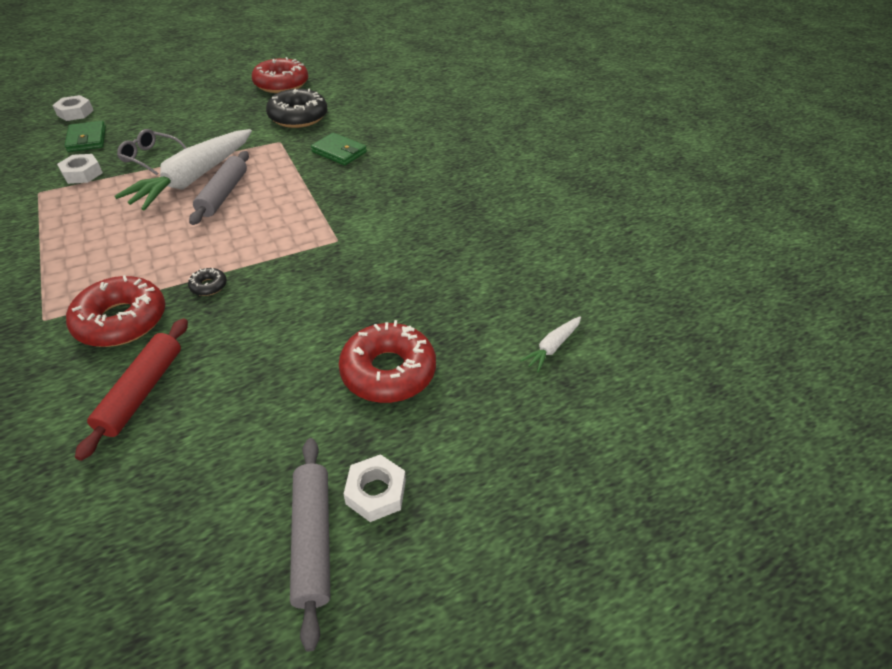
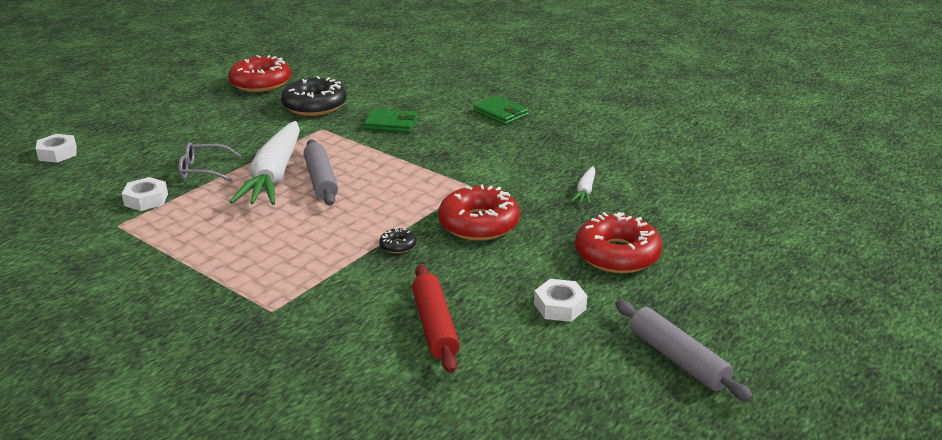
camera: 25 degrees left, 15 degrees down
green wallet [64,121,106,152] -> green wallet moved to [473,96,529,125]
red donut [66,275,165,347] -> red donut moved to [438,185,520,241]
white nut [344,454,406,522] -> white nut moved to [534,279,587,322]
white carrot [520,316,581,372] -> white carrot moved to [571,166,595,204]

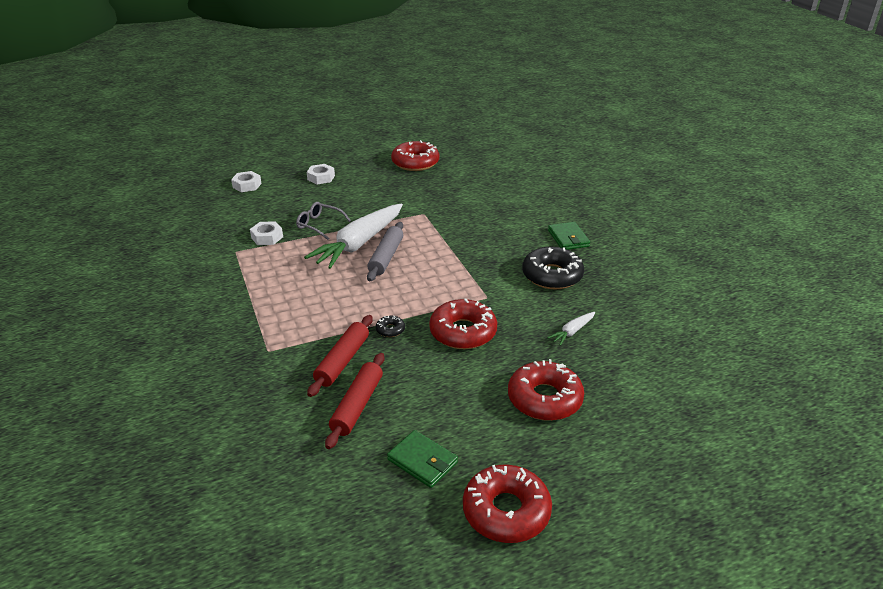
camera: 30 degrees right, 5 degrees up
black donut [281,76,347,116] -> black donut moved to [522,247,584,290]
green wallet [364,109,417,133] -> green wallet moved to [387,430,458,488]
white nut [534,279,587,322] -> white nut moved to [307,164,335,185]
grey rolling pin [615,300,753,402] -> red donut [463,465,552,543]
none -> red rolling pin [307,315,372,397]

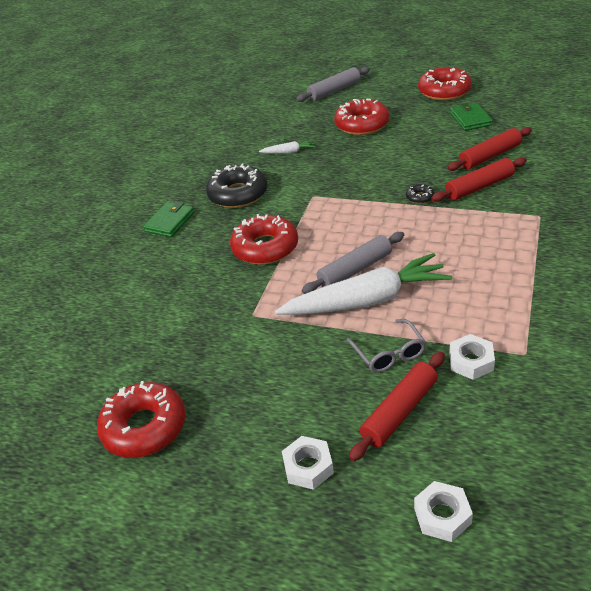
camera: 135 degrees left, 5 degrees up
red donut [429,298,497,349] -> red donut moved to [230,214,298,265]
none -> grey rolling pin [296,67,370,102]
none -> red rolling pin [349,352,445,461]

